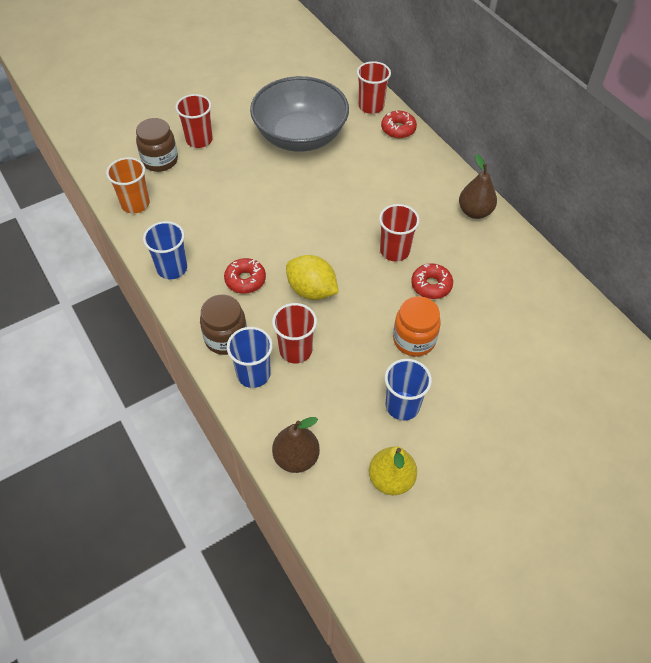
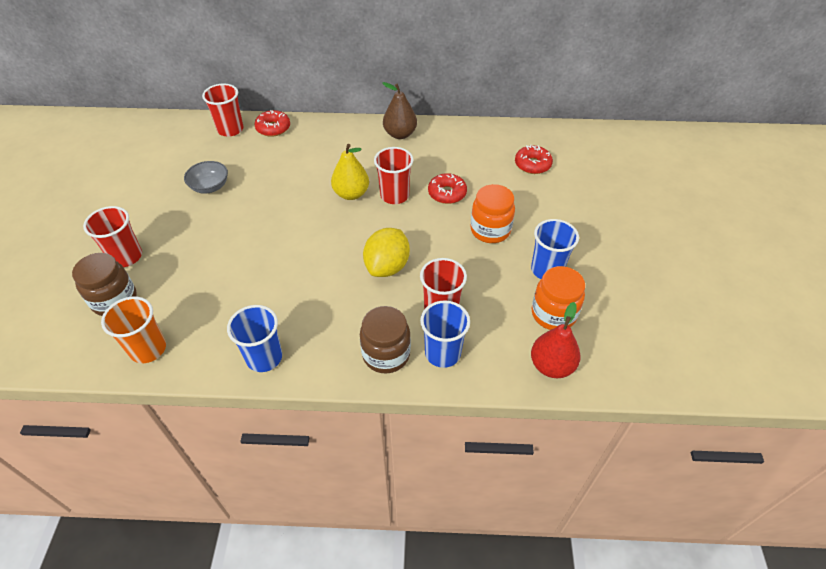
camera: 55 degrees left, 5 degrees down
red donut [224,258,266,294] -> red donut moved to [515,144,553,174]
grey bowl [250,76,349,152] -> grey bowl [184,161,228,194], size x0.41
brown pear [272,417,320,473] -> red pear [531,302,581,378]
yellow lemon [286,255,339,300] -> yellow lemon turned 45 degrees counterclockwise [363,228,410,277]
yellow pear [369,446,417,495] -> yellow pear moved to [331,144,369,200]
none -> orange jar [532,266,585,330]

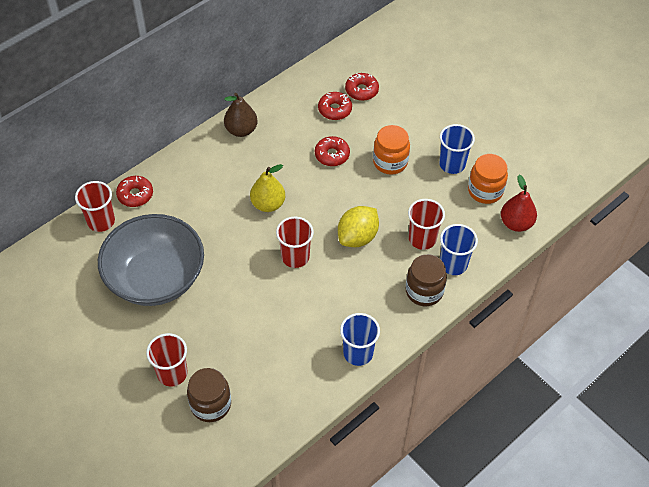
camera: 45 degrees left, 5 degrees up
orange cup [101,297,166,363] -> none
grey bowl [184,161,228,194] -> grey bowl [98,214,204,306], size x2.44
yellow lemon [363,228,410,277] -> yellow lemon turned 60 degrees clockwise [338,206,379,247]
red cup [374,147,413,204] -> red cup moved to [276,217,314,268]
none -> red donut [318,92,352,120]

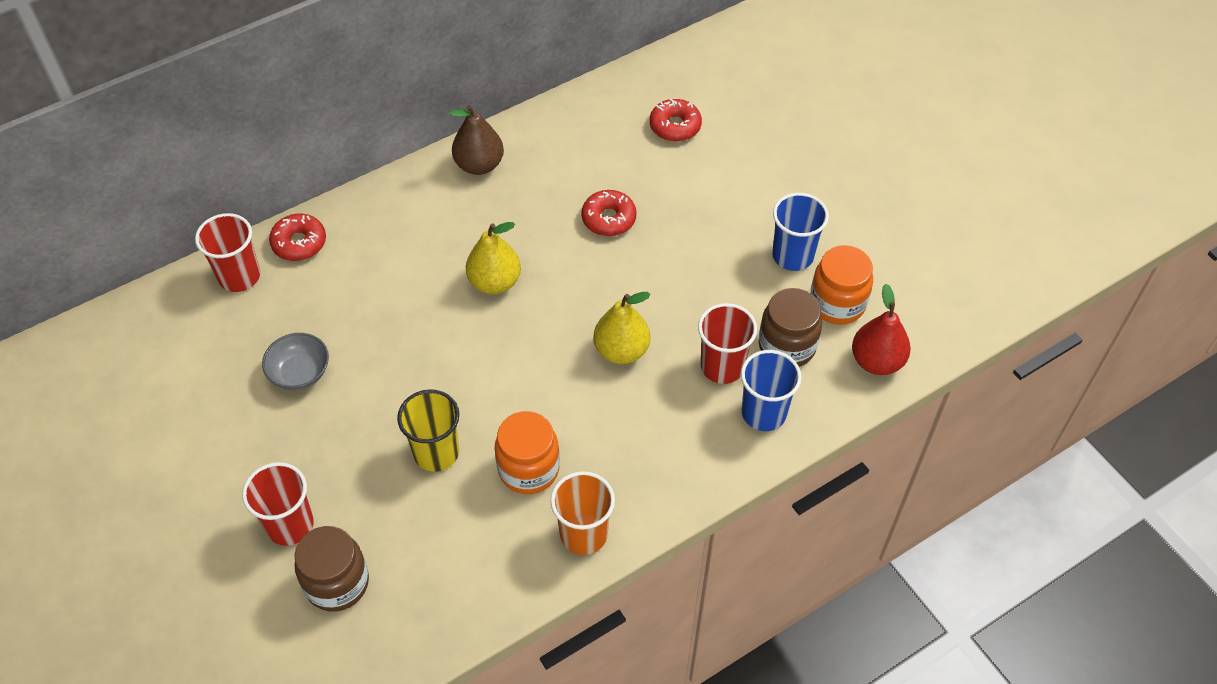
camera: 10 degrees right, 0 degrees up
grey bowl [98,214,204,306] -> grey bowl [262,333,329,390], size x0.41
red cup [276,217,314,268] -> none
red donut [318,92,352,120] -> none
yellow lemon [338,206,379,247] -> yellow pear [593,292,651,364]
blue cup [340,313,380,366] -> orange cup [551,471,615,555]
orange jar [373,125,410,175] -> orange jar moved to [495,411,560,494]
brown jar [406,254,447,306] -> brown jar moved to [759,288,822,367]
none -> yellow cup [397,390,459,472]

